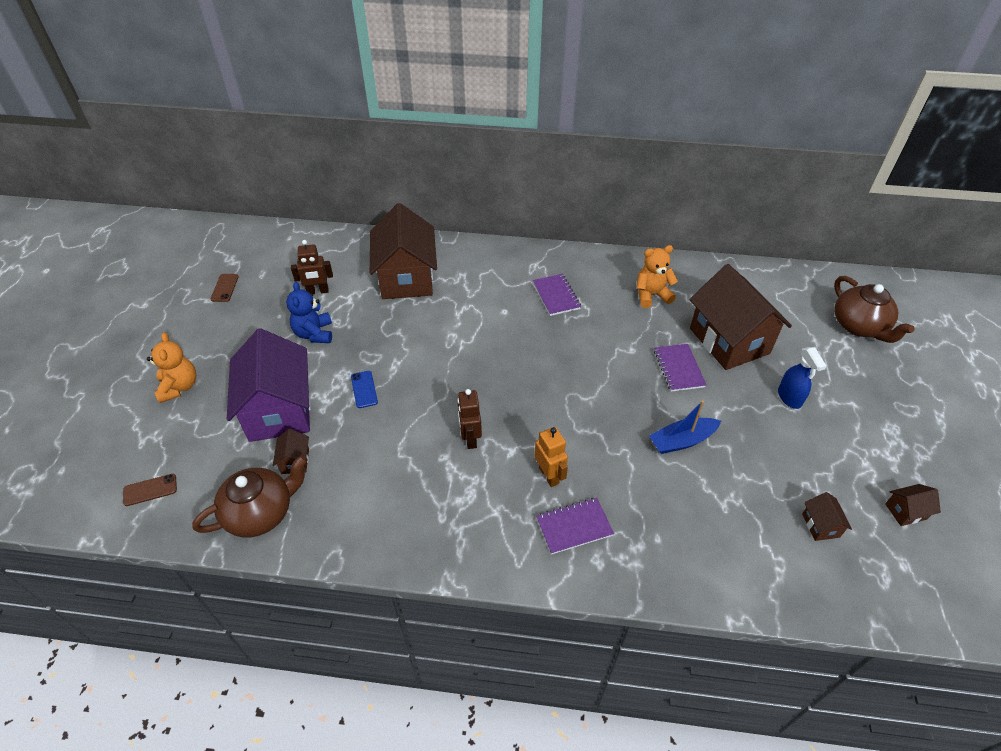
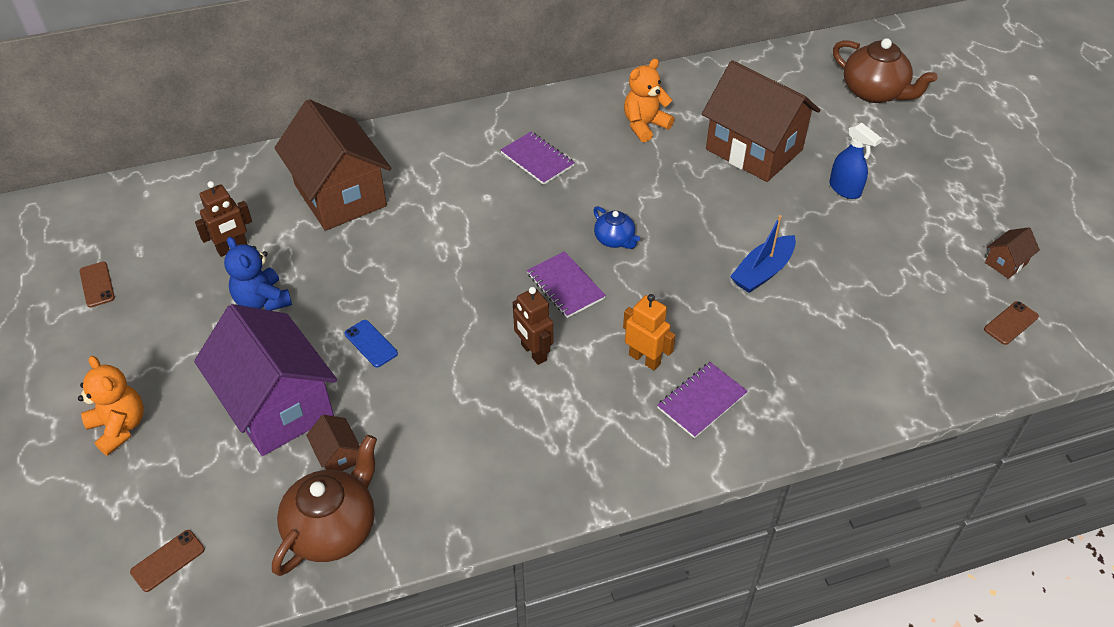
camera: 25 degrees left, 0 degrees up
purple notebook [654,344,706,392] -> purple notebook moved to [527,251,606,318]
brown house [802,492,852,541] -> none
none -> blue teapot [593,206,640,249]
none -> brown phone [984,301,1039,345]

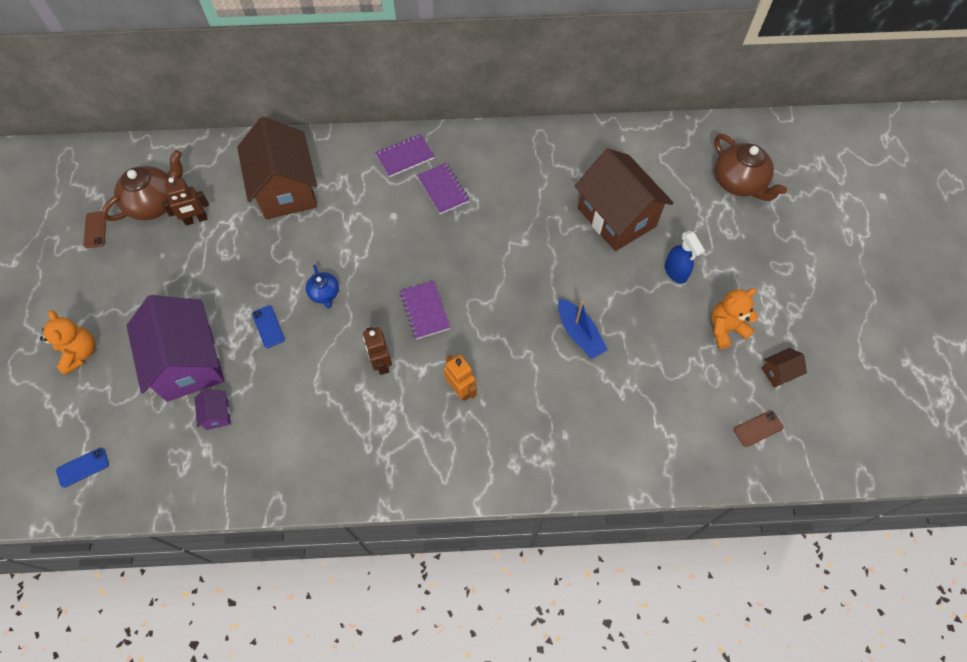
camera: 15 degrees right, 15 degrees up
brown phone [130,530,205,592] -> blue phone [56,447,109,488]
blue teddy bear [224,237,292,311] -> none
brown teapot [272,435,377,576] -> brown teapot moved to [101,150,183,221]
brown house [306,415,360,471] -> purple house [194,389,231,430]
blue teapot [593,206,640,249] -> blue teapot moved to [306,265,339,309]
orange teddy bear [624,59,674,142] -> orange teddy bear moved to [711,288,758,349]
purple notebook [657,362,748,438] -> purple notebook moved to [375,134,435,177]
blue boat [730,215,796,293] -> blue boat turned 90 degrees counterclockwise [558,298,608,359]

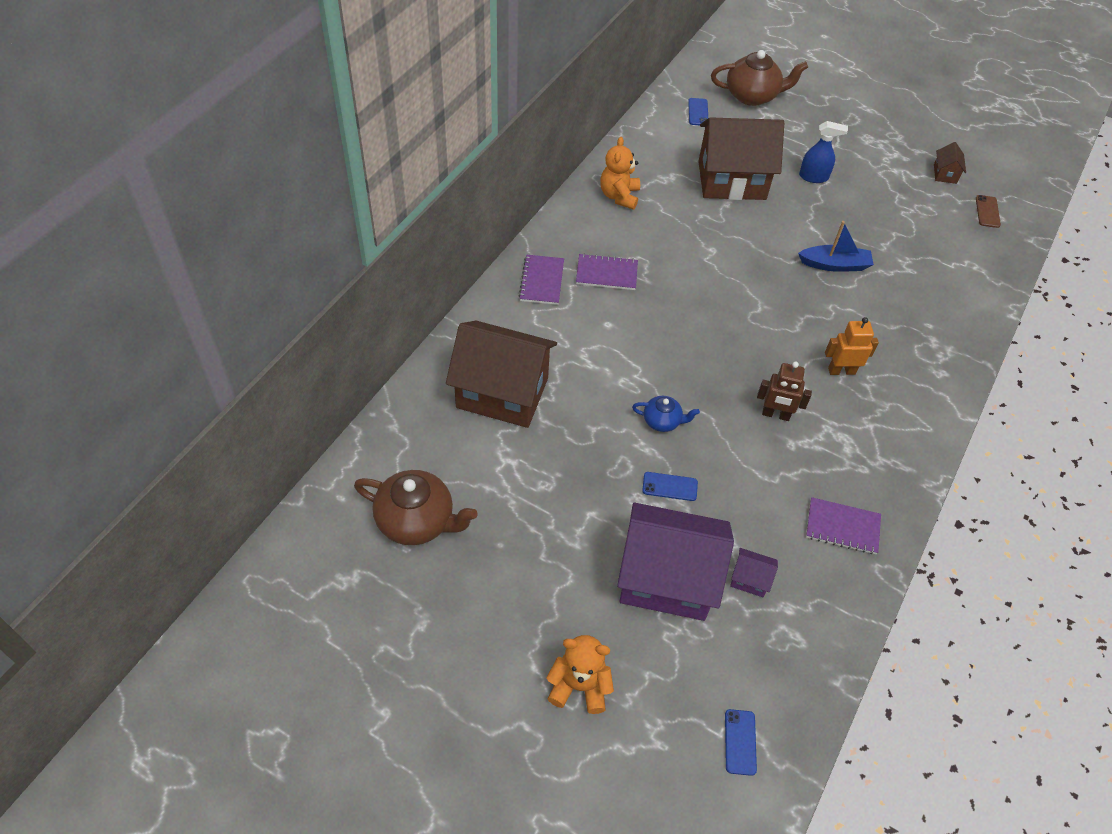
camera: 60 degrees left, 10 degrees down
brown phone [84,211,106,248] -> none
brown teapot [101,150,183,221] -> brown teapot turned 120 degrees clockwise [354,470,478,545]
brown robot [162,177,209,226] -> none
purple notebook [399,281,450,339] -> purple notebook moved to [806,497,881,554]
orange teddy bear [711,288,758,349] -> orange teddy bear moved to [600,137,640,210]
none -> blue phone [688,98,708,125]

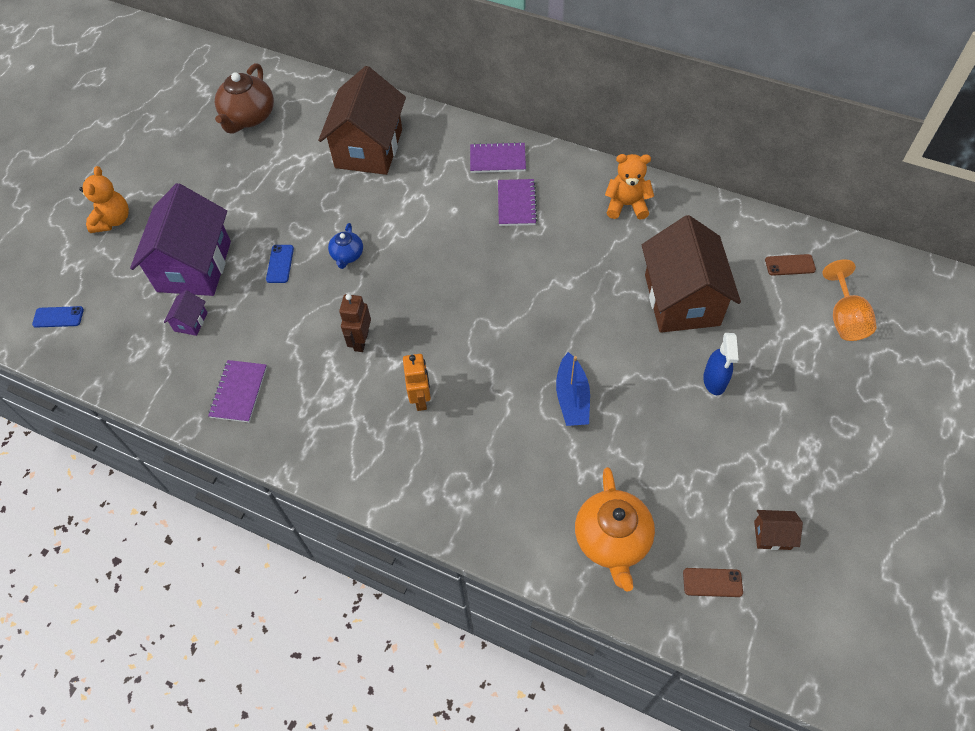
camera: 90 degrees right, 5 degrees up
blue phone [688,98,708,125] -> brown phone [765,254,816,276]
brown teapot [711,50,808,106] -> orange goblet [822,259,877,341]
none -> orange teapot [575,467,655,591]

